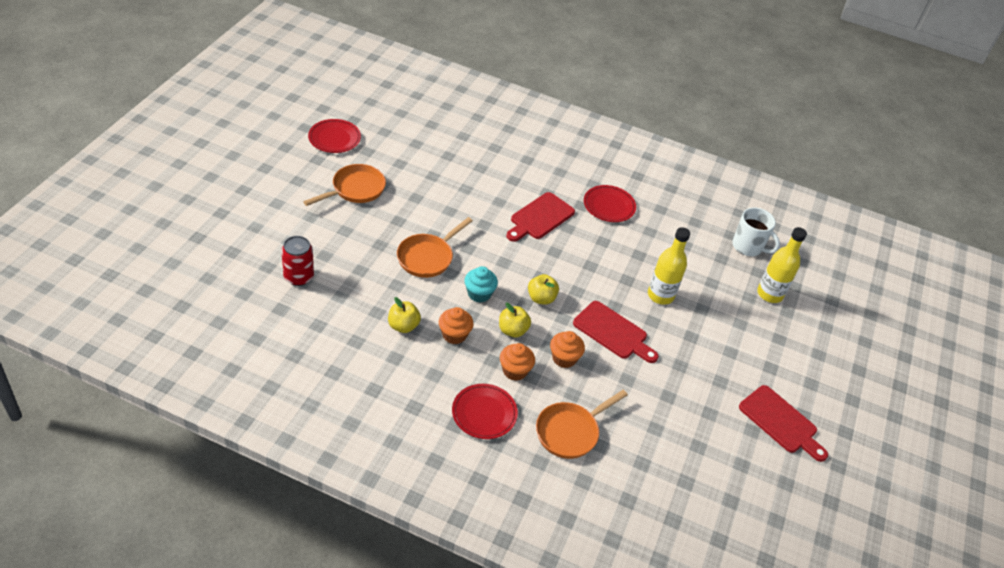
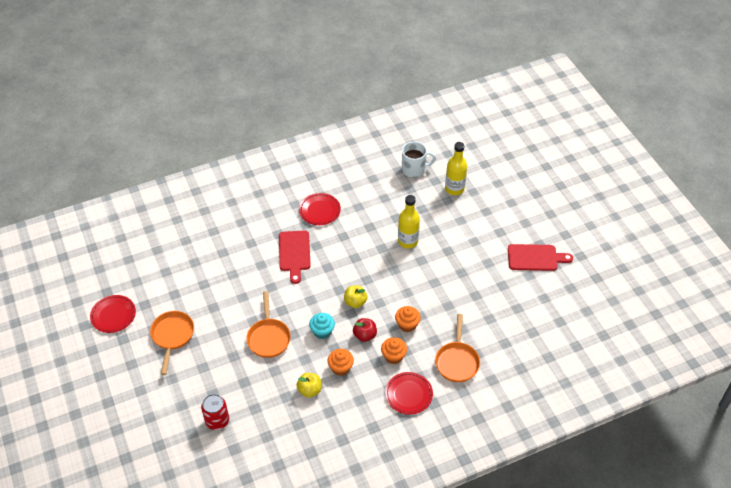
camera: 40 degrees left, 5 degrees up
yellow apple [499,303,531,338] -> red apple [353,318,377,342]
red cutting board [573,301,659,363] -> none

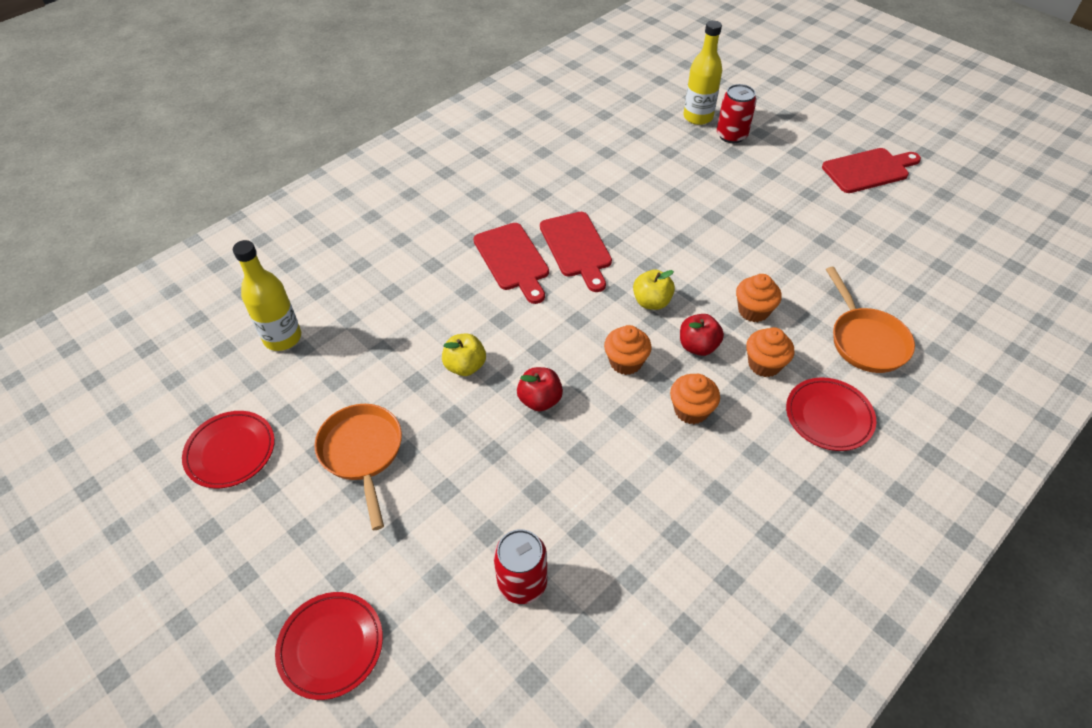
camera: 20 degrees left, 0 degrees up
orange pan [246,291,291,358] -> red apple [517,367,563,411]
yellow apple [297,373,322,397] -> yellow apple moved to [442,334,486,376]
red plate [299,193,341,225] -> red plate moved to [275,592,383,700]
turquoise cupcake [309,313,335,339] -> orange cupcake [604,325,652,375]
yellow bottle [398,195,420,249] -> yellow bottle moved to [233,240,301,351]
white mug [402,141,436,177] -> none
none -> red cutting board [540,212,612,292]
none -> red can [717,84,757,143]

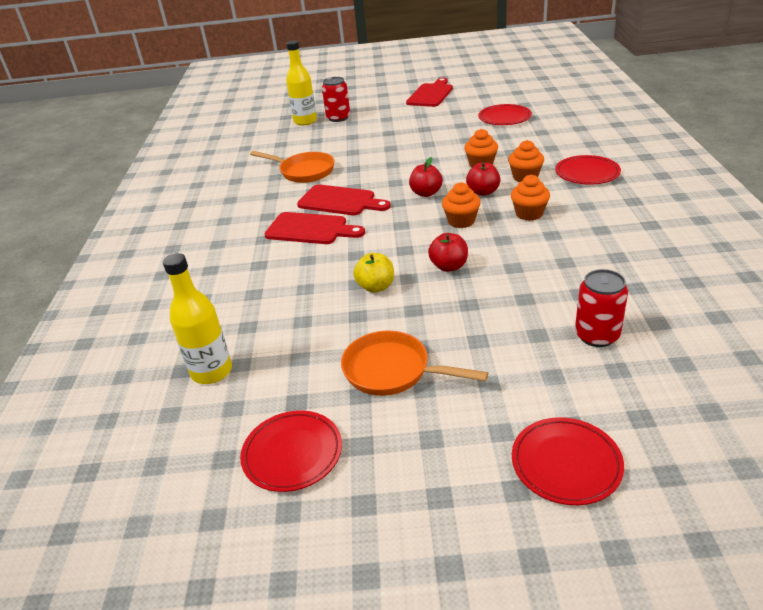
camera: 45 degrees left, 15 degrees down
yellow apple [633,269,675,310] -> red apple [409,157,443,197]
orange pan [826,267,915,373] -> orange pan moved to [250,151,334,183]
none -> red plate [478,104,532,125]

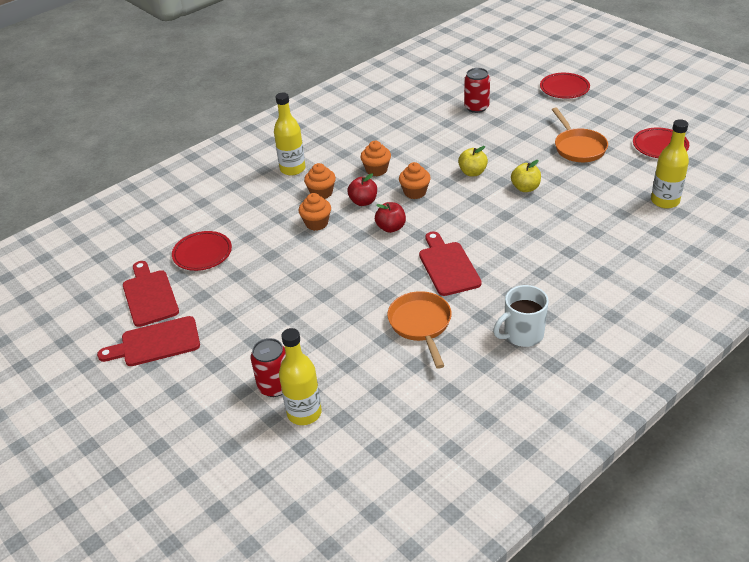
camera: 130 degrees left, 5 degrees up
red cutting board [264,212,365,244] -> red cutting board moved to [123,261,179,327]
red apple [428,233,468,272] -> yellow apple [458,146,488,176]
red plate [555,155,621,185] -> yellow bottle [274,93,306,176]
none -> white mug [493,285,549,347]

